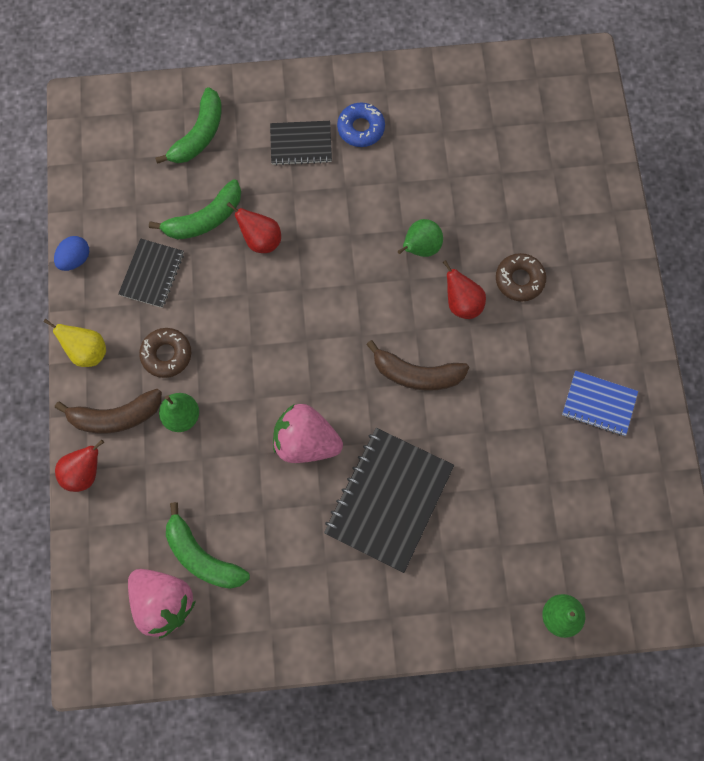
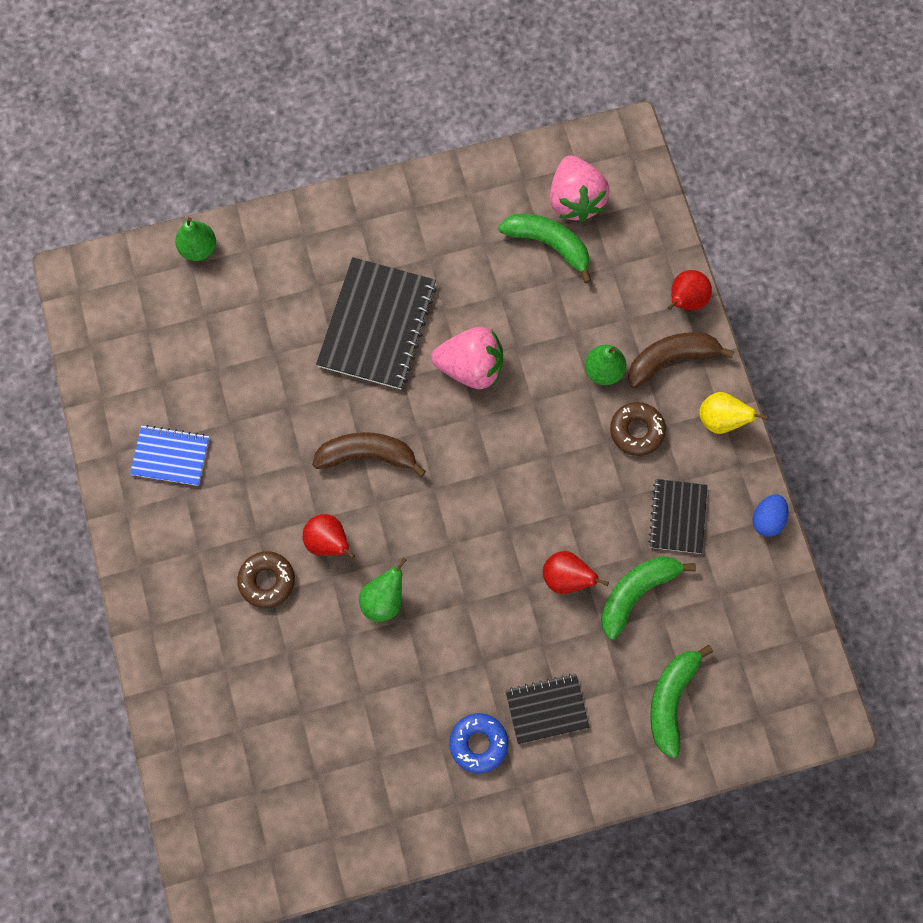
camera: 170 degrees right, 0 degrees up
pink strawberry [128,569,196,639] -> pink strawberry turned 135 degrees counterclockwise [550,156,609,222]

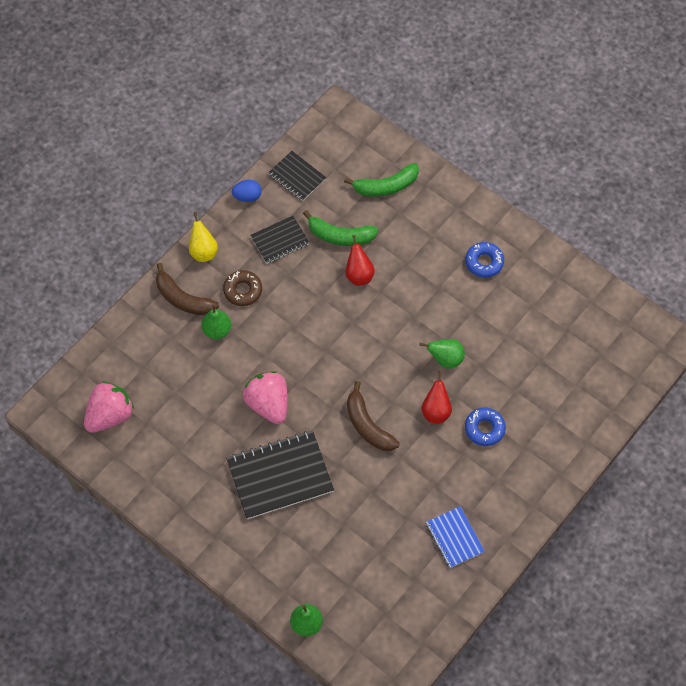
camera: 125 degrees left, 10 degrees down
brown donut [237,551,295,608] -> blue donut [465,408,506,446]
green banana [498,214,592,283] -> none
black notebook [506,674,590,744] -> black notebook moved to [268,151,326,201]
red pear [667,270,712,310] -> none

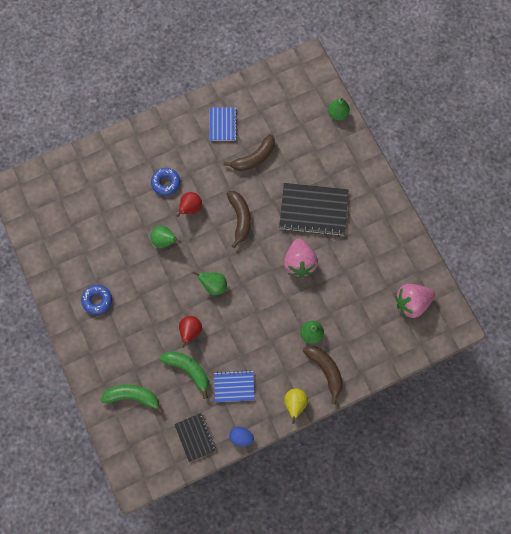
camera: 155 degrees left, 10 degrees up
brown donut [223,270,262,306] -> none
black notebook [250,216,309,264] -> blue notebook [214,370,255,402]
none -> green pear [192,271,227,295]
none -> brown banana [223,134,275,171]

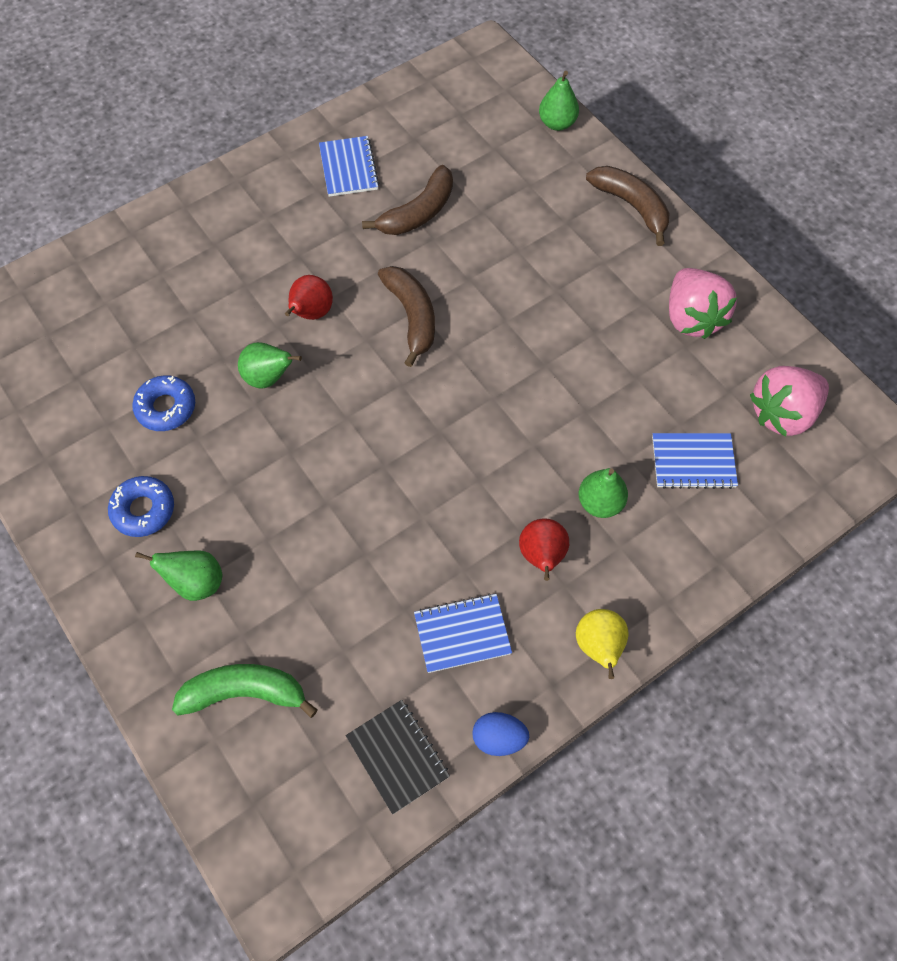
camera: 10 degrees left, 10 degrees down
blue donut [151,168,180,196] -> blue donut moved to [132,375,195,431]
green banana [159,351,209,399] -> none
red pear [179,316,202,348] -> red pear moved to [519,518,569,581]
green pear [192,271,227,295] -> green pear moved to [135,550,222,601]
black notebook [279,183,348,236] -> none
pink strawberry [284,238,318,277] -> pink strawberry moved to [669,268,737,339]
brown banana [303,346,343,404] -> brown banana moved to [586,166,670,246]
none -> blue notebook [652,433,738,489]

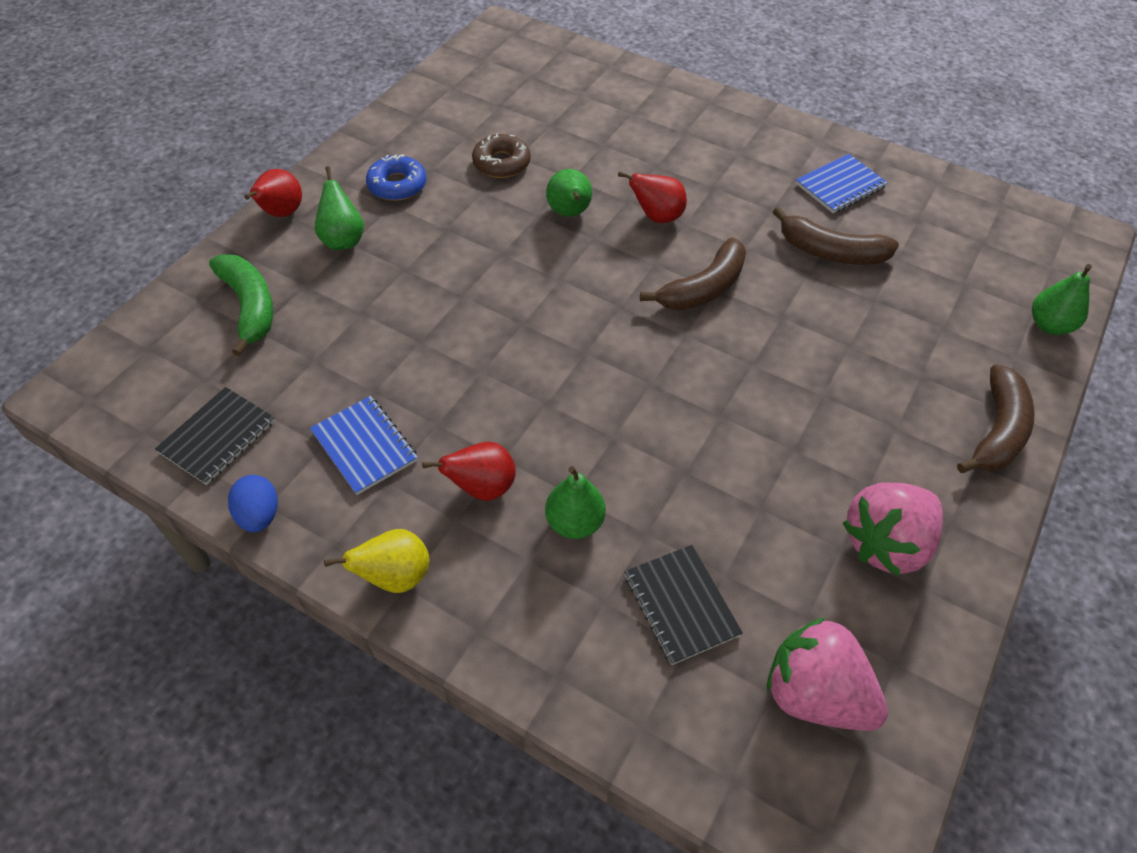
camera: 65 degrees right, 10 degrees down
blue donut [132,375,195,431] -> brown donut [472,133,531,178]
blue notebook [652,433,738,489] -> black notebook [625,545,743,665]
none -> red pear [244,169,302,217]

